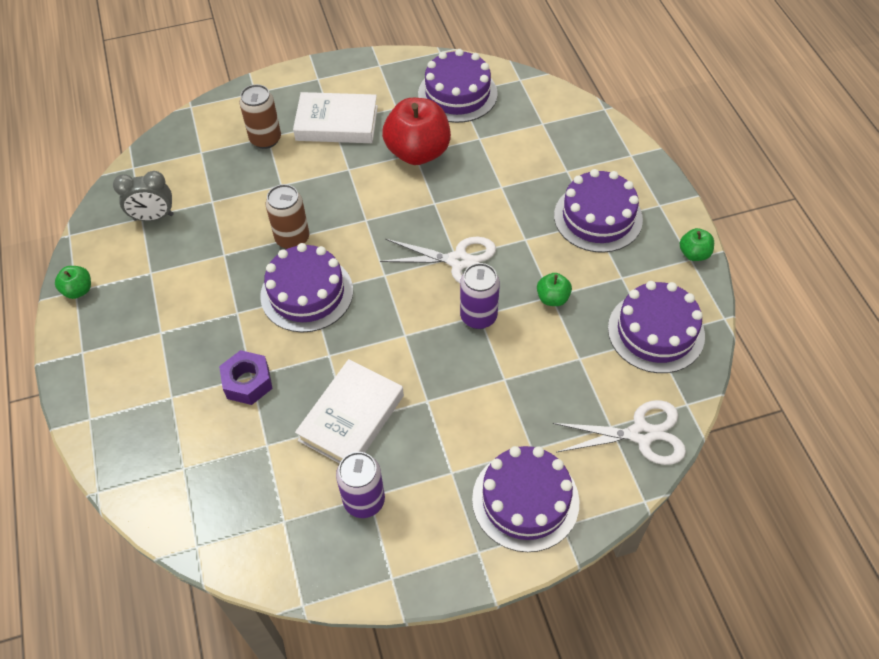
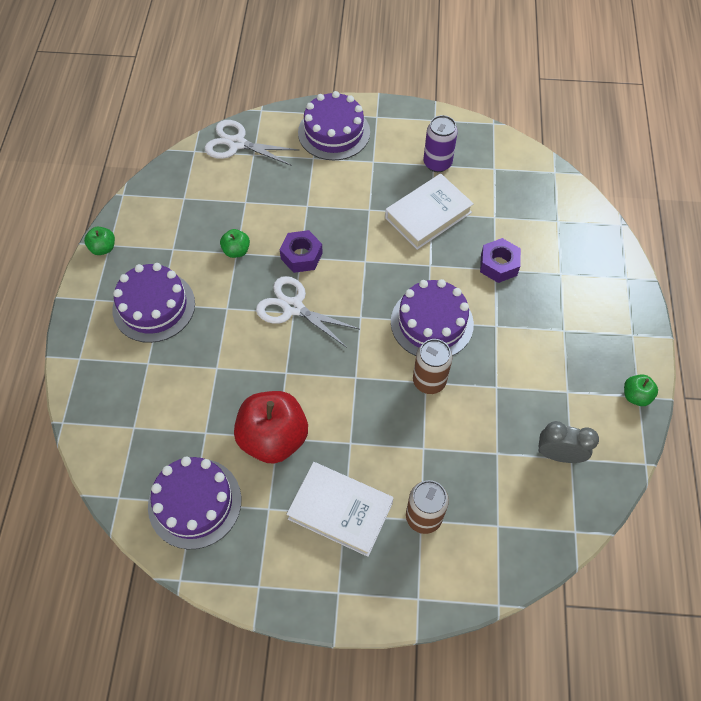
camera: 160 degrees left, 5 degrees up
purple can [460,263,500,329] -> purple nut [279,230,323,273]
purple cake [608,281,705,373] -> none

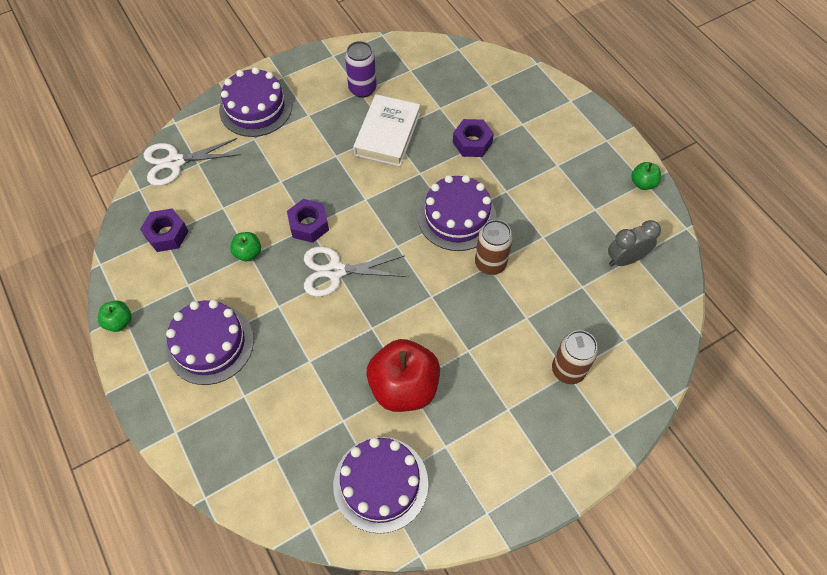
camera: 35 degrees left, 0 degrees up
white book [287,462,393,557] -> none
none -> purple nut [140,209,189,252]

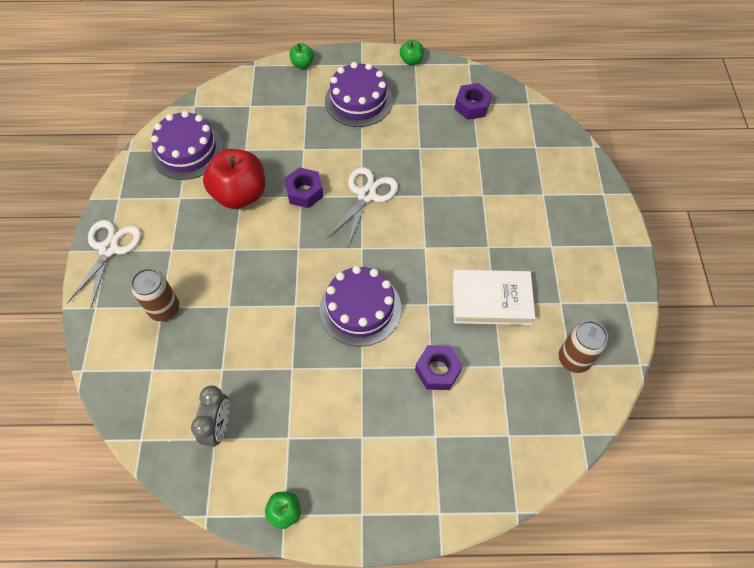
camera: 120 degrees right, 0 degrees up
white scissors [144,138,241,186] -> white scissors moved to [67,220,141,309]
purple cake [219,67,292,137] -> none
green apple [230,232,261,261] -> green apple moved to [289,43,314,68]
purple nut [287,199,329,243] -> purple nut moved to [284,167,323,208]
purple can [345,41,376,98] -> none
white book [353,94,420,166] -> white book turned 45 degrees counterclockwise [452,270,535,325]
brown can [475,220,513,275] -> brown can moved to [559,321,608,373]

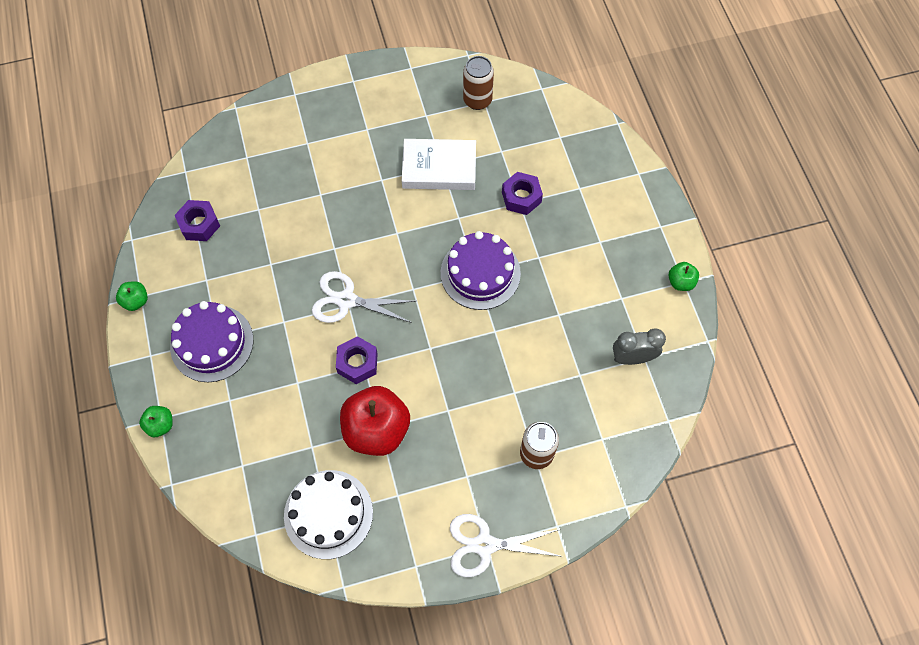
camera: 105 degrees left, 5 degrees up
purple cake [151,111,223,180] -> white cake [284,470,373,559]
white book [452,270,535,325] -> white book turned 75 degrees counterclockwise [402,139,476,190]

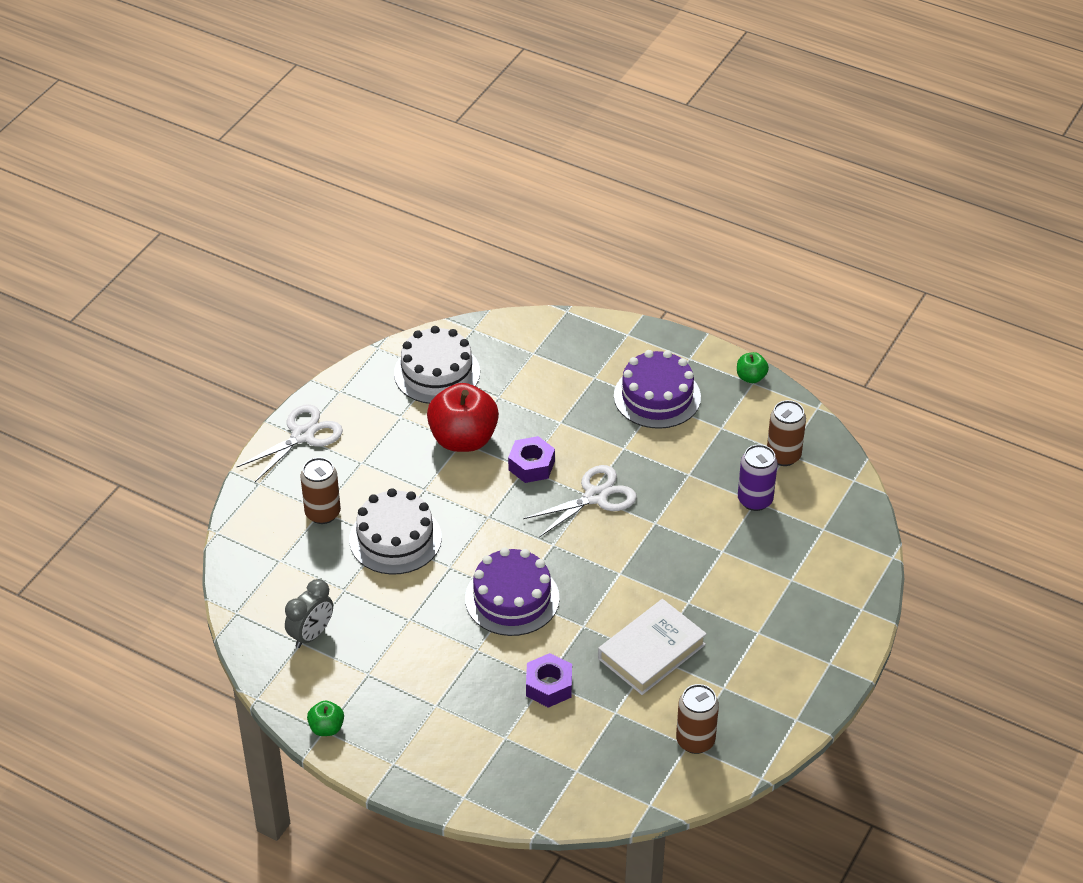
camera: 135 degrees right, 20 degrees down
green apple [139,406,173,437] -> none
purple nut [175,200,220,241] -> brown can [767,400,806,466]
none -> white cake [349,488,442,575]
none -> purple can [738,444,778,511]

